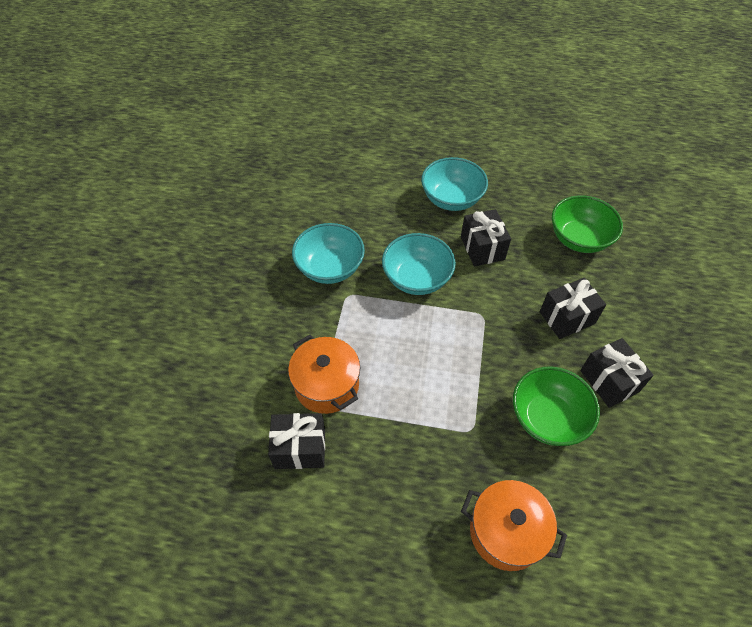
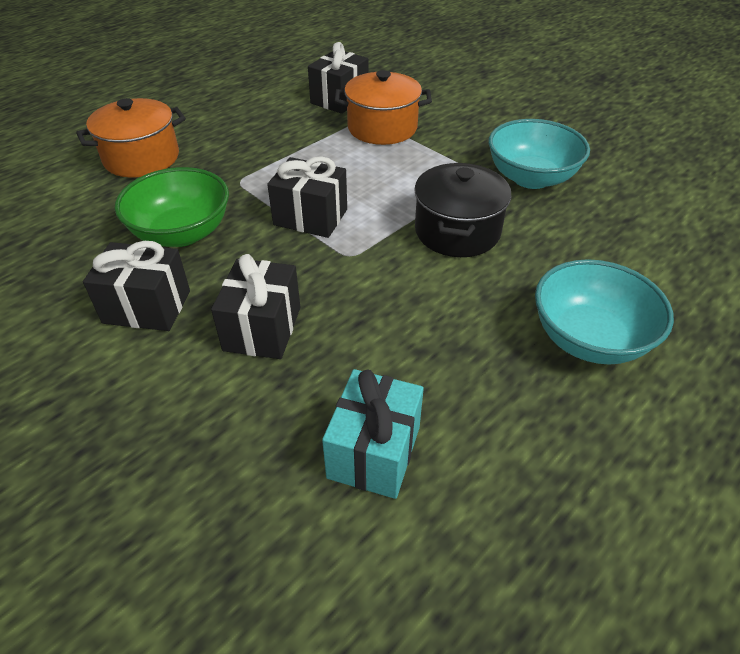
camera: 125 degrees right, 10 degrees down
turquoise bowl [382,233,456,295] -> black pot [414,163,512,257]
black gift [461,209,511,267] -> black gift moved to [267,156,347,238]
green bowl [552,195,623,253] -> turquoise gift [322,369,424,499]

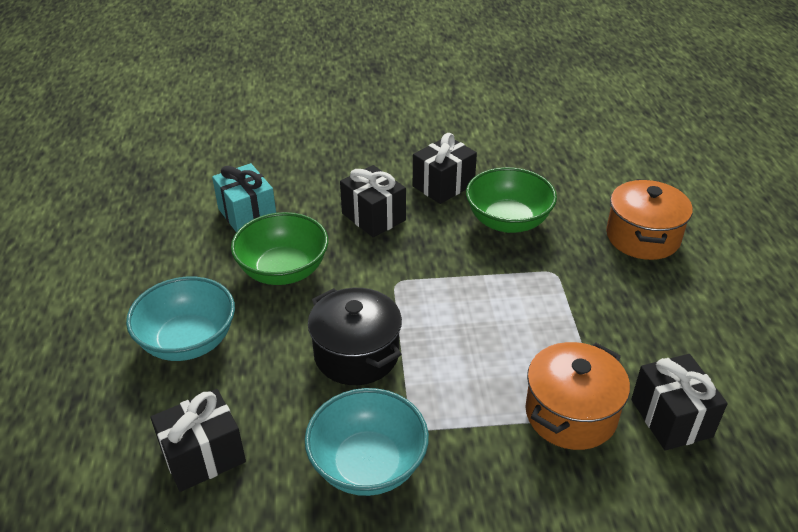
camera: 130 degrees right, 5 degrees down
black gift [267,156,347,238] -> black gift moved to [150,389,246,492]
none -> green bowl [231,212,328,285]

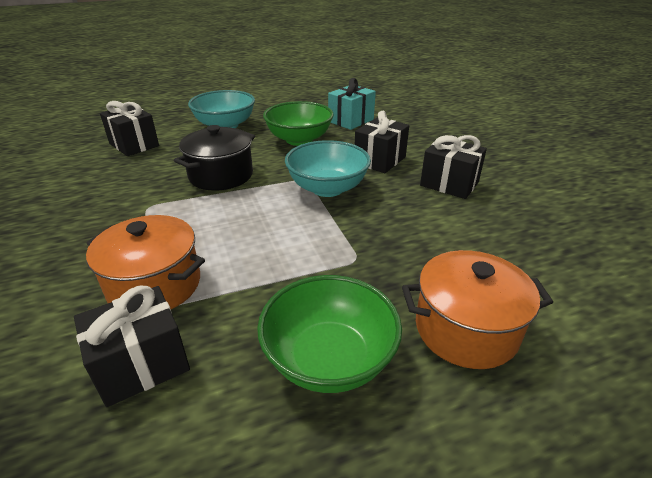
camera: 75 degrees right, 5 degrees down
turquoise bowl [305,388,429,496] -> turquoise bowl moved to [285,140,371,197]
green bowl [466,167,557,233] -> green bowl moved to [257,275,402,393]

